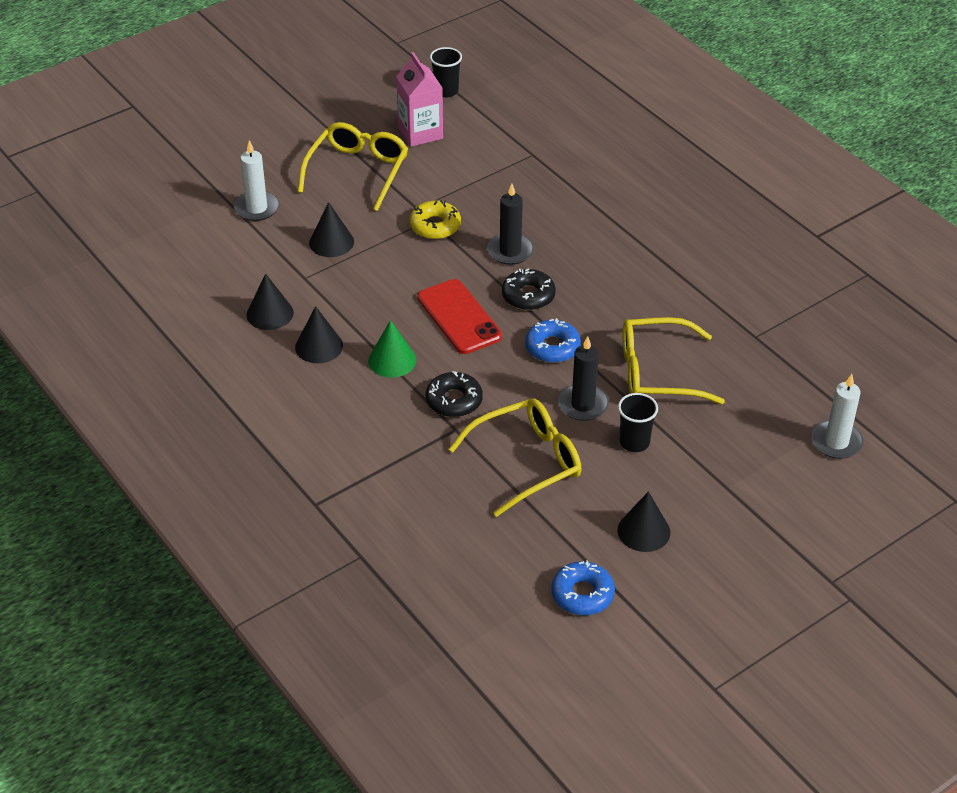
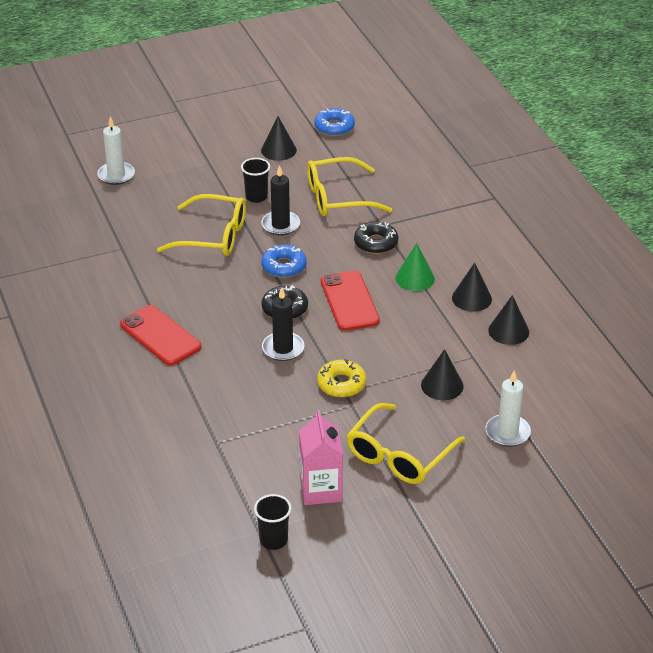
camera: 165 degrees left, 5 degrees down
none -> red phone [120,305,201,366]

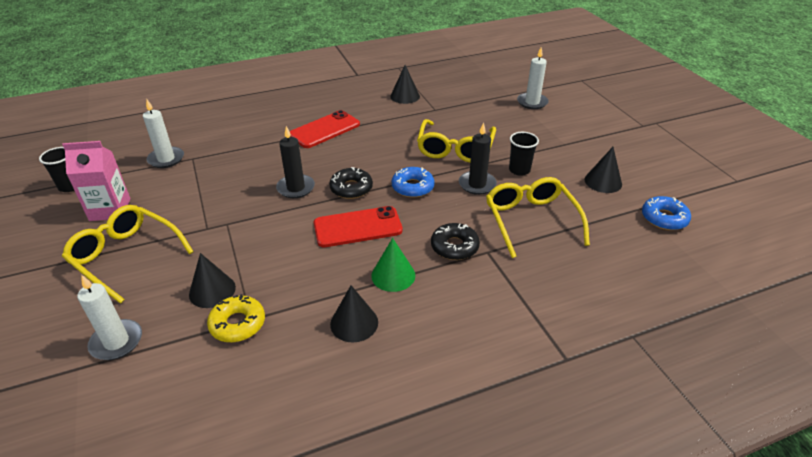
camera: 90 degrees right, 0 degrees up
yellow donut [317,359,366,397] -> yellow donut moved to [207,294,265,342]
black cone [488,295,529,345] -> black cone moved to [390,65,420,104]
none -> white candle [143,100,184,168]

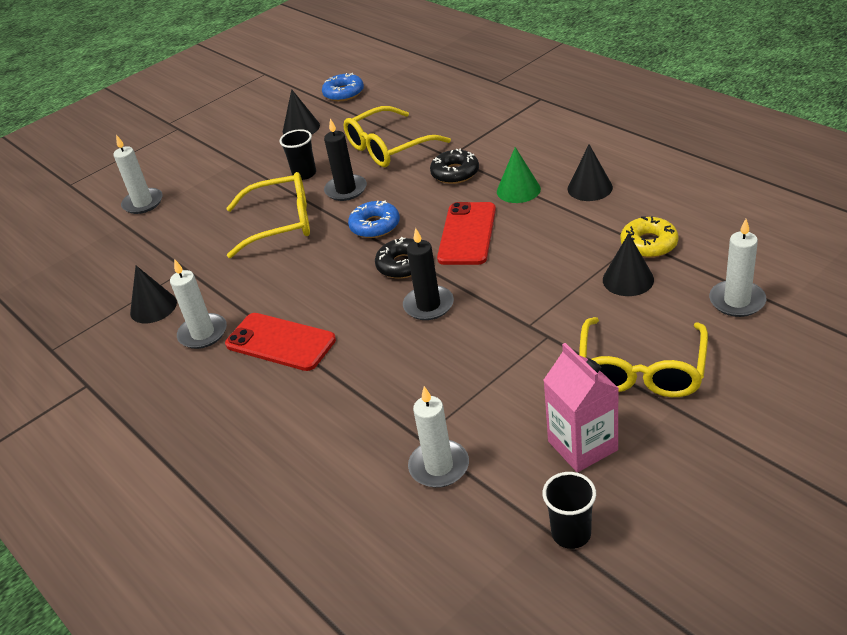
camera: 105 degrees left, 0 degrees up
red phone [314,206,403,247] -> red phone turned 45 degrees clockwise [437,202,496,265]
none -> white candle [170,259,227,349]

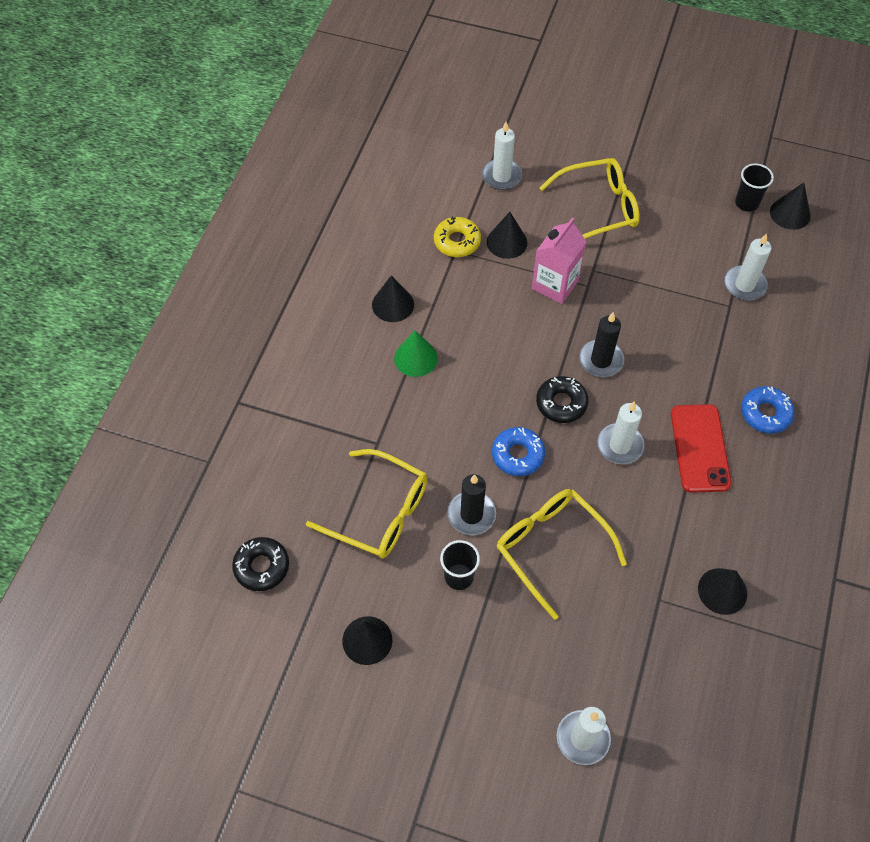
camera: 125 degrees left, 20 degrees up
white candle [170,259,227,349] -> white candle moved to [597,401,644,464]
blue donut [322,73,364,101] -> blue donut moved to [741,386,795,434]
black donut [430,148,479,184] -> black donut moved to [232,537,289,591]
red phone [437,202,496,265] -> none
pink carton [543,343,619,472] -> pink carton moved to [532,217,587,304]
none -> black cone [770,183,811,230]

